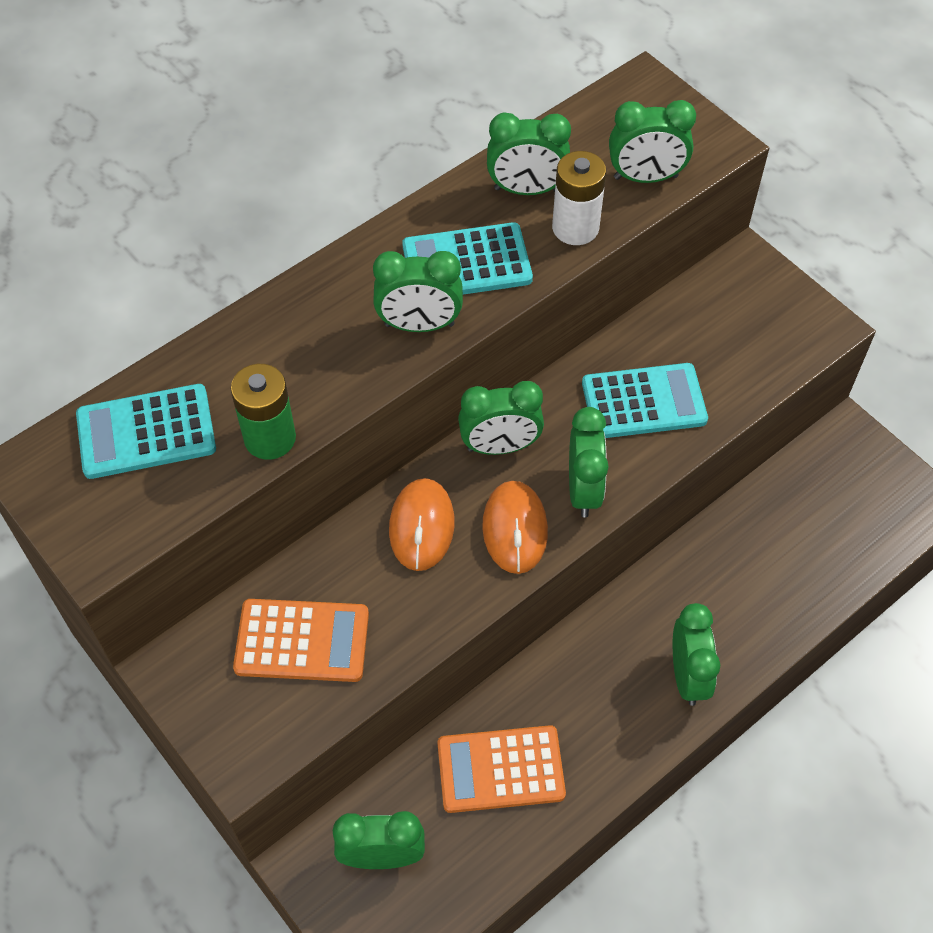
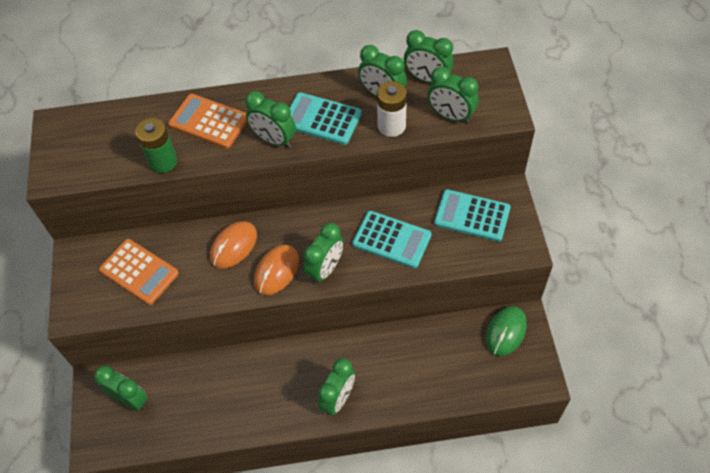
camera: 35 degrees right, 0 degrees up
turquoise calculator [76,384,216,479] -> turquoise calculator moved to [434,189,510,242]
orange calculator [438,725,566,813] -> orange calculator moved to [168,94,247,149]
green clock [458,381,544,455] -> green clock moved to [404,30,454,83]
none -> green mouse [486,306,527,356]

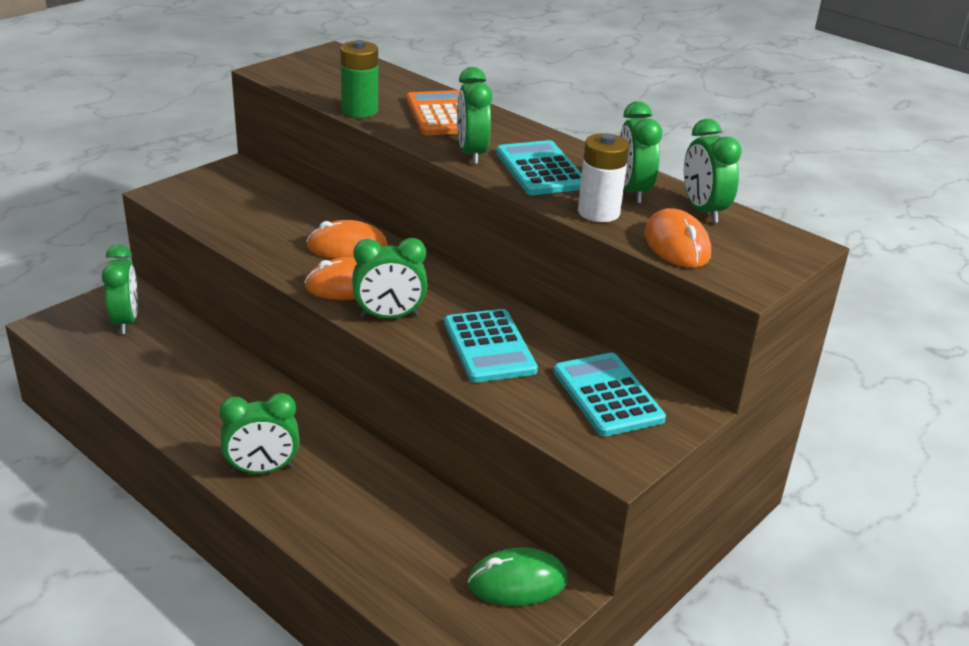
camera: 45 degrees right, 25 degrees down
orange calculator [99,239,179,305] -> none
green clock [427,66,479,123] -> orange mouse [644,208,711,268]

